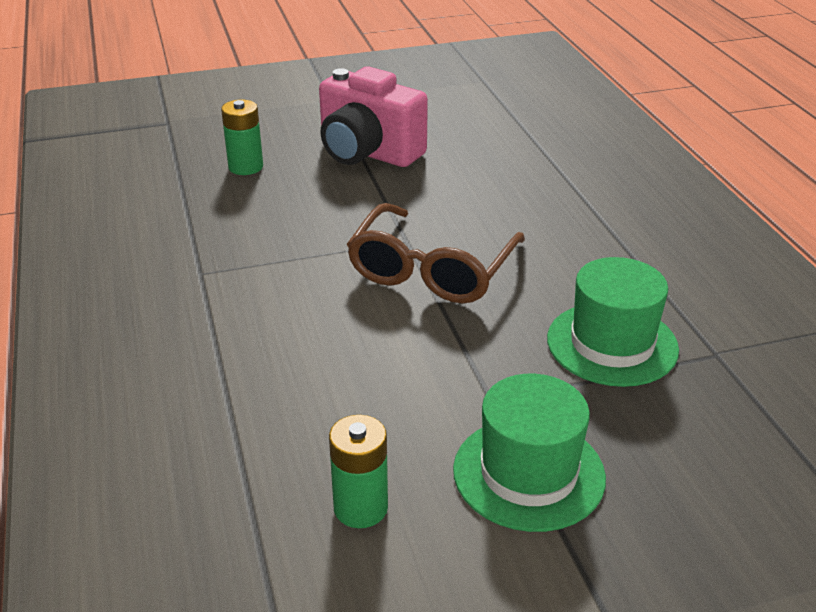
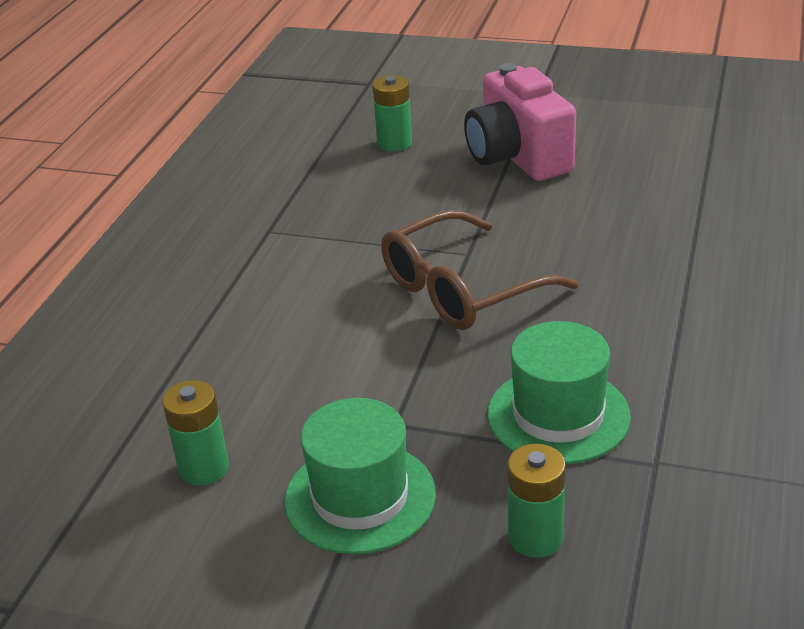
camera: 35 degrees right, 0 degrees up
none -> green battery [508,444,566,558]

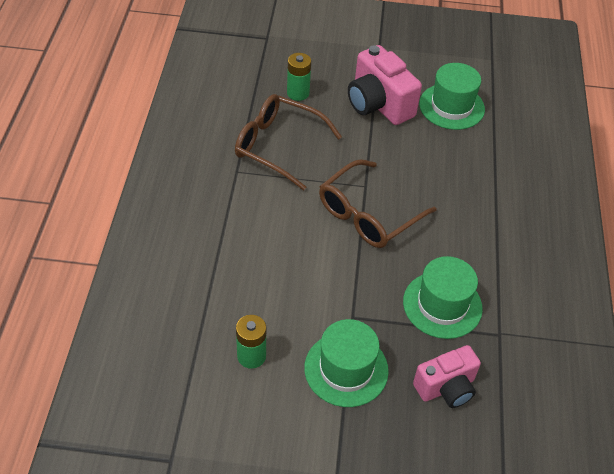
camera: 15 degrees left, 15 degrees up
green battery [508,444,566,558] -> pink camera [413,345,481,408]
none -> brown glasses [235,94,342,190]
none -> green hat [419,63,485,130]

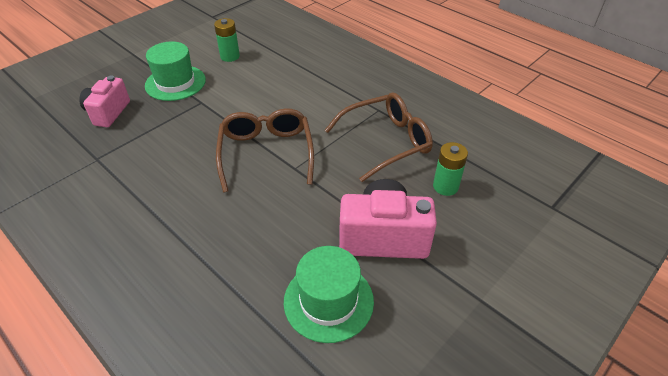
camera: 130 degrees right, 5 degrees down
green hat [403,256,483,339] -> none

